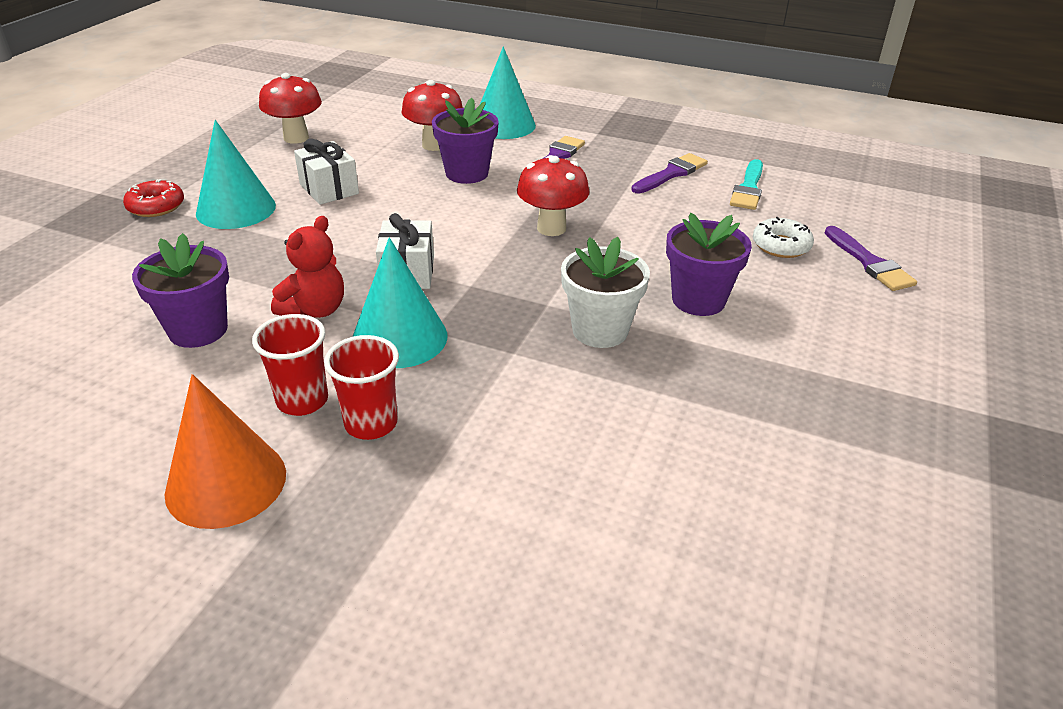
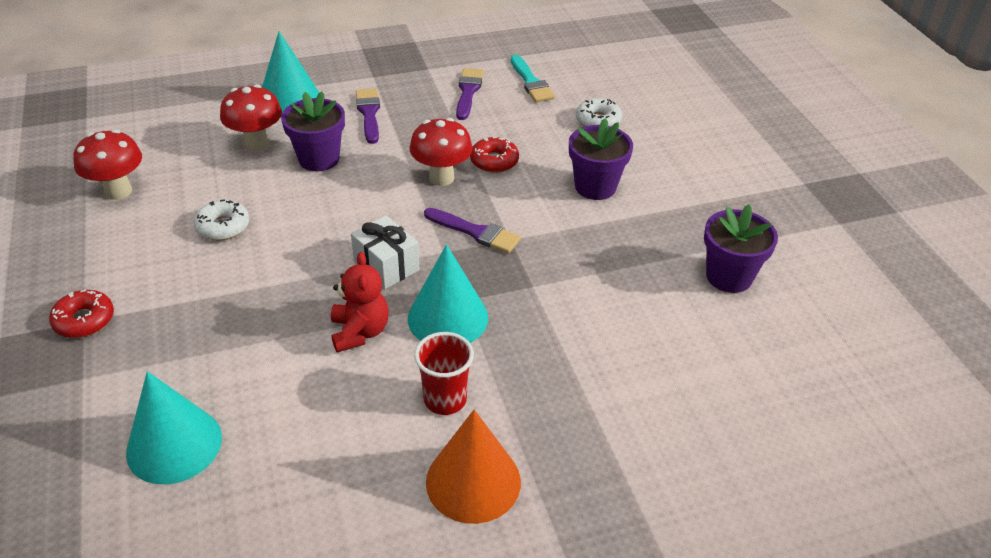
camera: 40 degrees left, 5 degrees up
purple flower pot [132,233,229,348] -> purple flower pot moved to [704,204,778,293]
turquoise cone [196,120,276,229] -> turquoise cone moved to [126,371,222,484]
white gift [294,139,359,205] -> white donut [194,199,249,241]
red cup [324,335,399,440] -> none
white flower pot [561,237,650,348] -> none
purple brush [825,226,917,291] -> purple brush moved to [424,208,521,253]
none -> red donut [470,137,519,173]

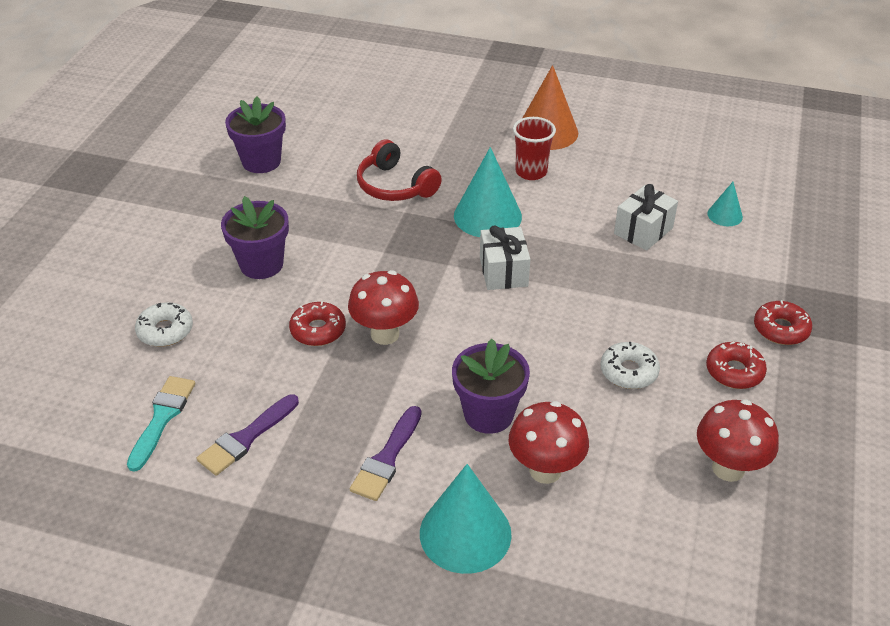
camera: 145 degrees left, 0 degrees up
turquoise cone [126,371,222,484] -> turquoise cone [707,182,743,226], size x0.51
red teddy bear [331,252,389,353] -> none
purple brush [424,208,521,253] -> none
none -> red headphones [357,140,442,201]
none -> white gift [614,184,678,251]
none -> red donut [706,342,767,389]

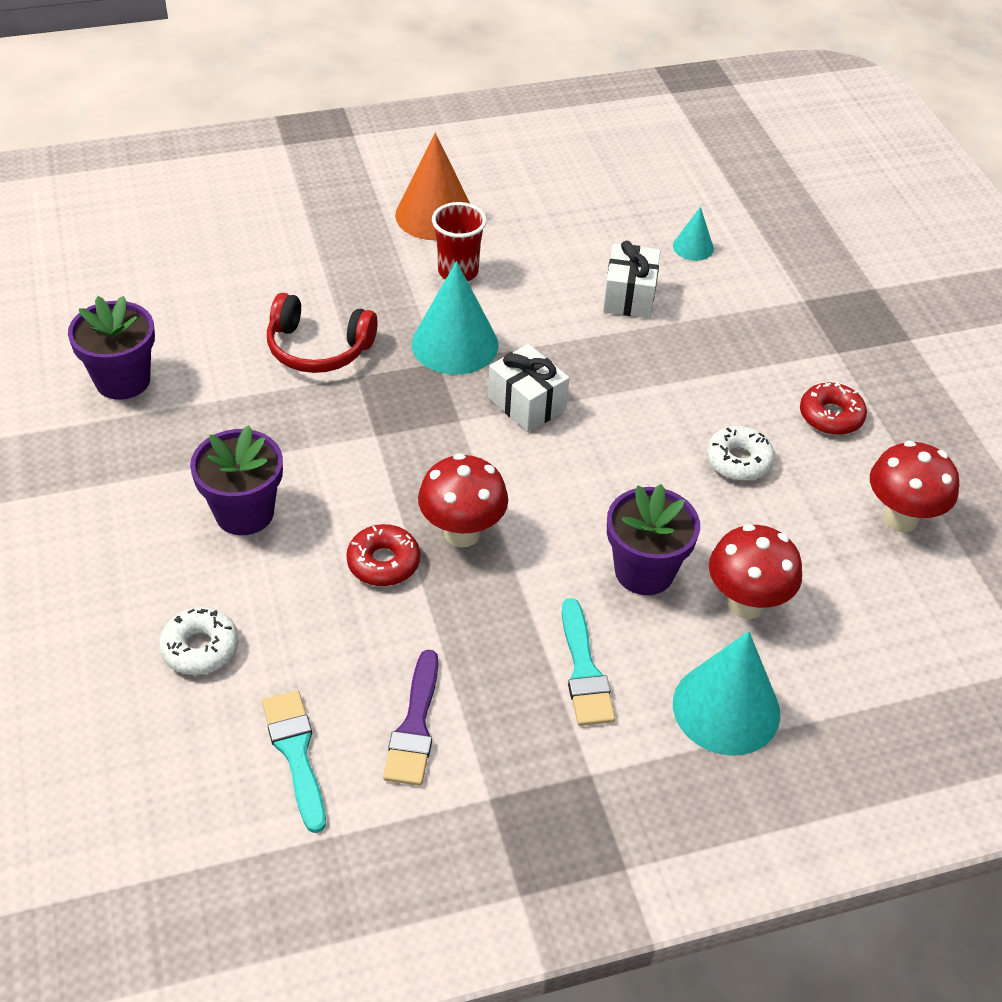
camera: 35 degrees left, 5 degrees up
purple brush [350,406,422,501] -> turquoise brush [562,598,615,726]
red donut [754,300,812,345] -> none

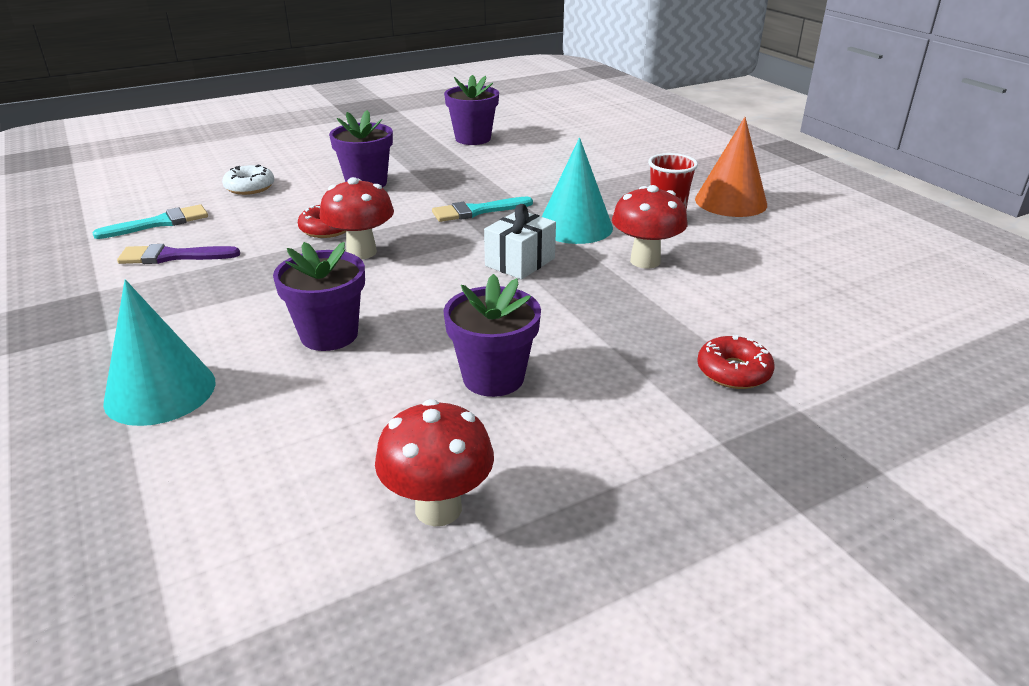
camera: 80 degrees right, 15 degrees down
red headphones [267,293,378,373] -> none
turquoise brush [562,598,615,726] -> turquoise brush moved to [432,196,533,222]
white gift [603,241,661,319] -> none
turquoise cone [673,207,714,261] -> none
white donut [706,426,775,481] -> purple flower pot [443,274,541,397]
red mushroom [709,524,802,619] -> red mushroom moved to [612,185,688,269]
red donut [800,382,867,435] -> red donut moved to [697,335,775,389]

